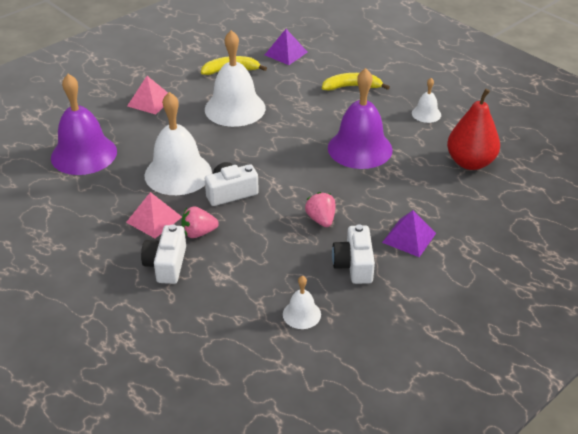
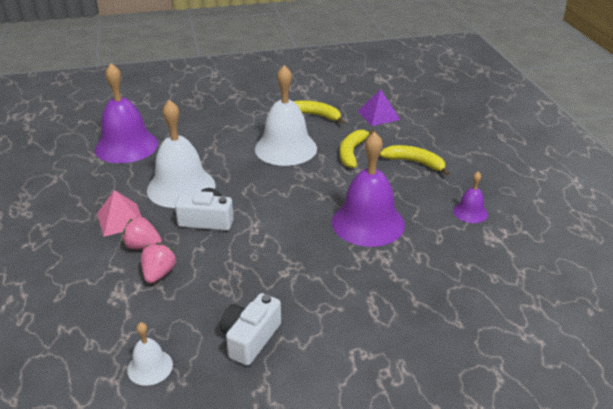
camera: 30 degrees right, 5 degrees down
pink pyramid [127,76,168,115] -> none
white camera [141,224,186,284] -> none
pink strawberry [305,192,335,227] -> pink strawberry moved to [141,243,176,283]
purple pyramid [382,210,436,257] -> none
white bell [412,78,441,123] -> purple bell [453,172,488,223]
red pear [447,89,500,170] -> none
none -> yellow banana [340,129,376,168]

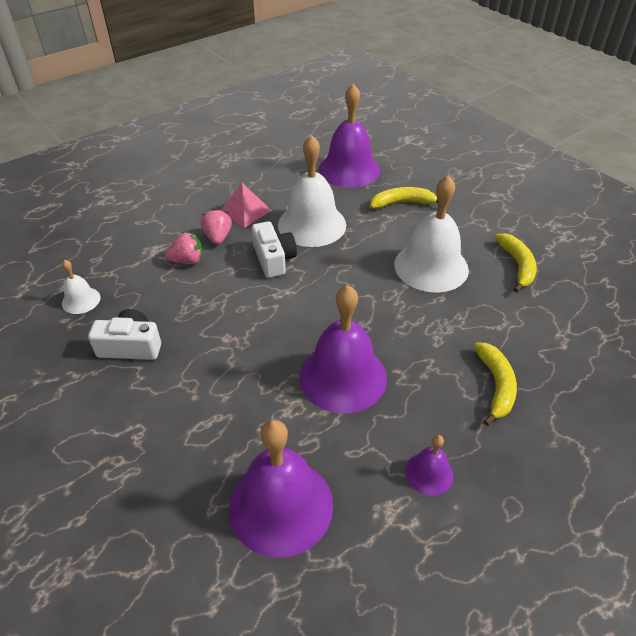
camera: 65 degrees right, 10 degrees up
yellow banana [340,129,376,168] -> yellow banana moved to [370,187,438,209]
purple pyramid [357,89,401,126] -> none
none -> purple bell [229,419,333,558]

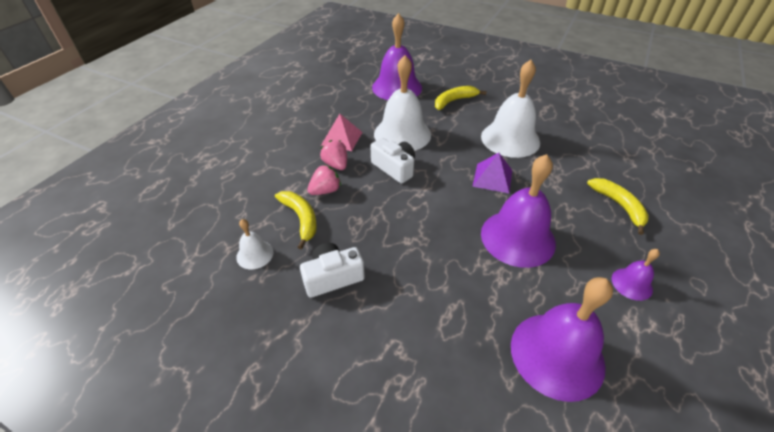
camera: 25 degrees left, 0 degrees up
yellow banana [495,233,536,293] -> yellow banana moved to [275,191,317,250]
none -> purple pyramid [472,153,512,193]

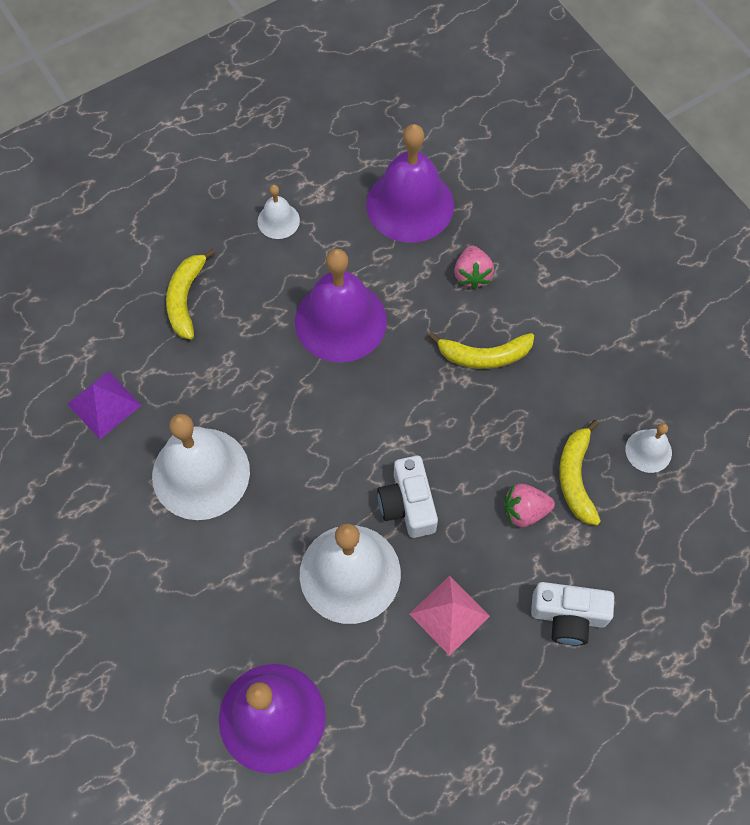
camera: 150 degrees left, 20 degrees up
white camera [300,243,365,298] -> white camera moved to [531,582,614,645]
pink strawberry [320,140,347,170] -> pink strawberry moved to [454,245,494,290]
yellow banana [435,86,486,110] -> yellow banana moved to [428,332,534,369]
purple pyramid [472,153,512,193] -> purple pyramid moved to [67,371,141,439]
purple bell [612,249,660,301] -> white bell [258,185,300,239]

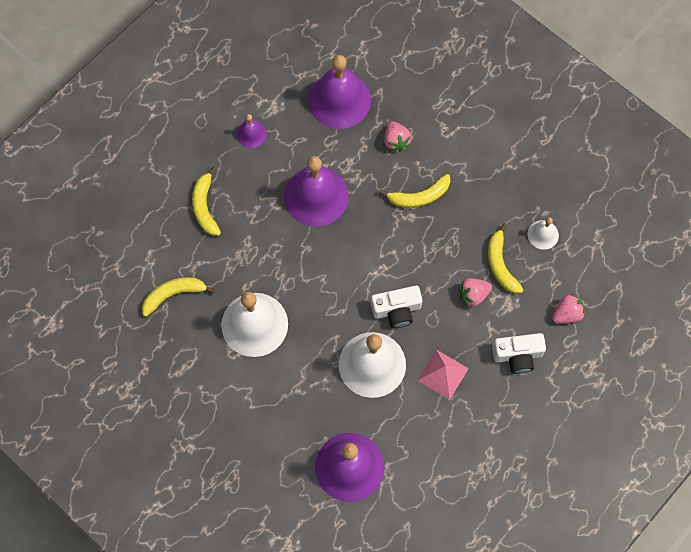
camera: 15 degrees left, 5 degrees up
purple pyramid [67,371,141,439] -> yellow banana [142,277,215,317]
white bell [258,185,300,239] -> purple bell [236,114,267,148]
white camera [377,456,438,538] -> white camera turned 75 degrees counterclockwise [371,286,422,328]
none -> pink strawberry [552,294,585,324]

